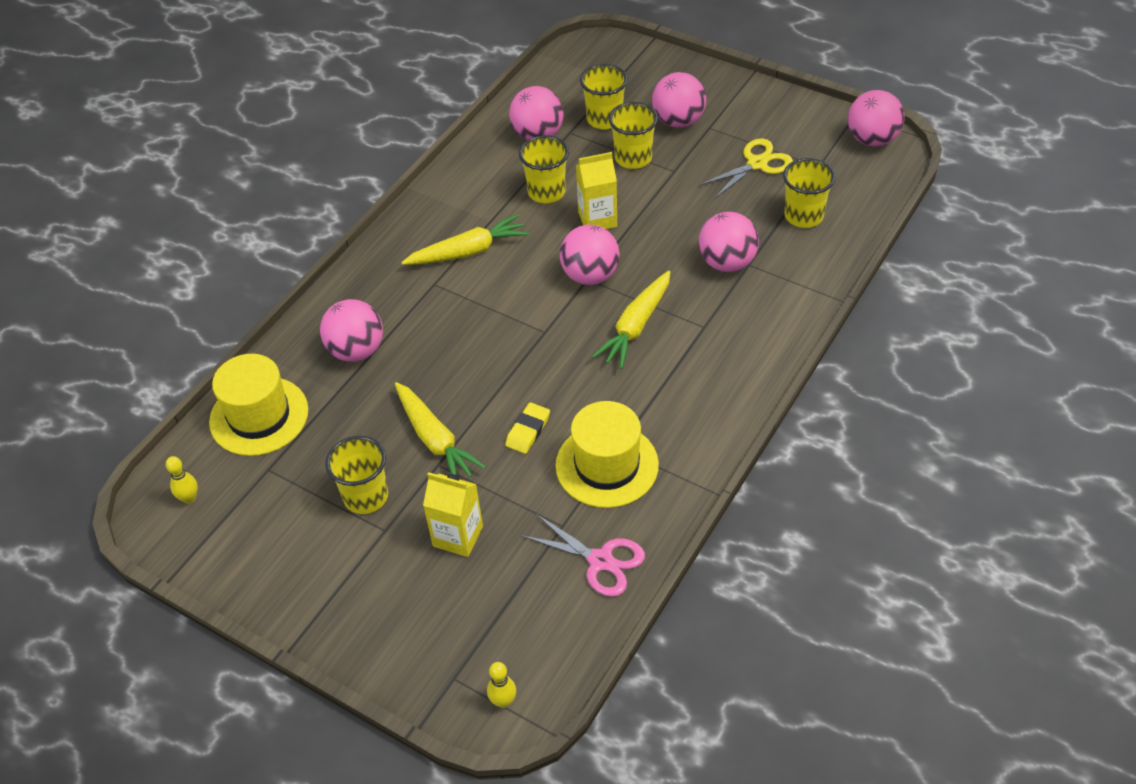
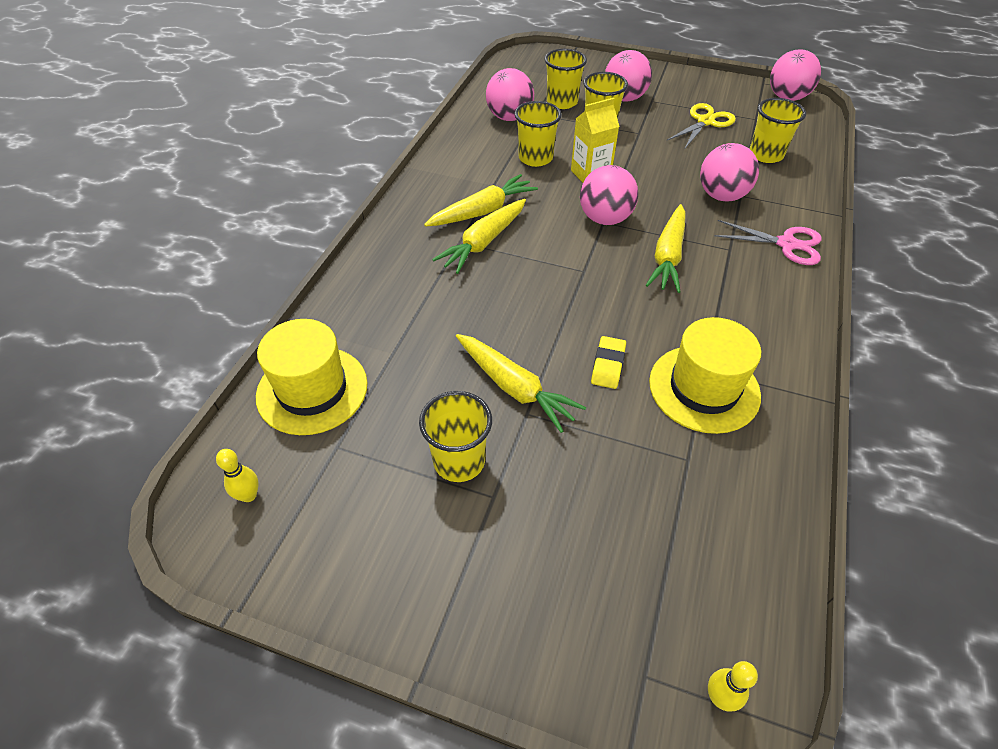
camera: 15 degrees left, 0 degrees up
pink ball [320,299,383,362] -> none
yellow carton [423,472,483,557] -> none
pink scissors [521,514,645,597] -> pink scissors moved to [714,220,821,265]
none -> yellow carrot [432,199,526,274]

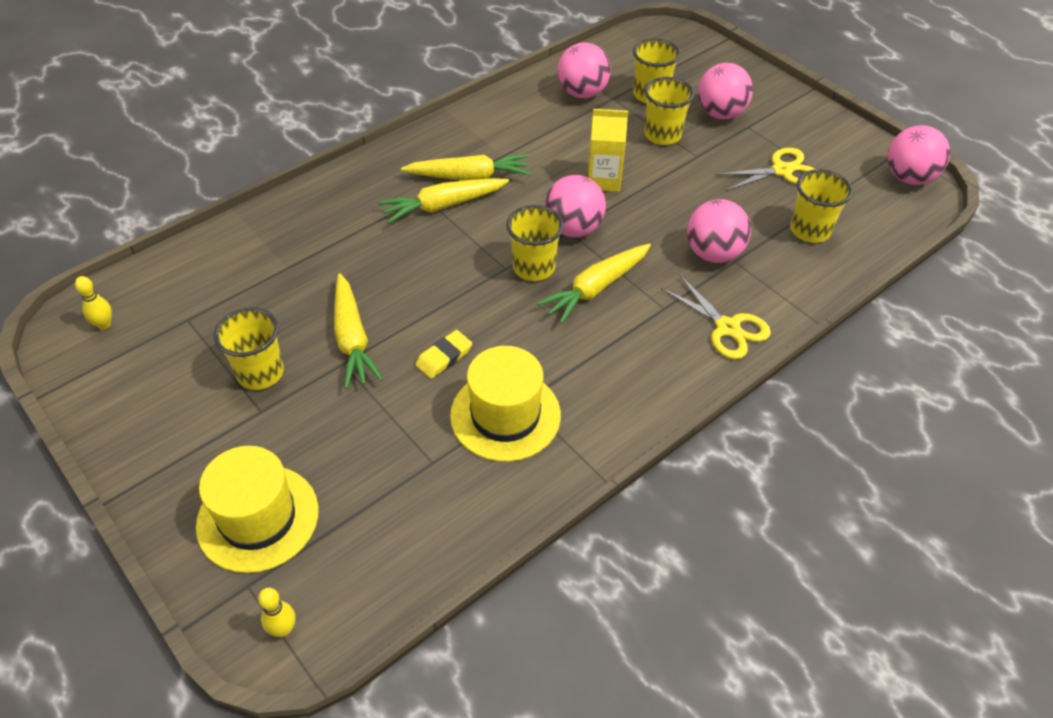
camera: 30 degrees right, 0 degrees up
yellow hat [256,319,368,435] -> yellow hat moved to [196,446,319,573]
yellow cup [514,101,562,167] -> yellow cup moved to [506,205,564,281]
pink scissors [714,220,821,265] -> yellow scissors [661,275,771,359]

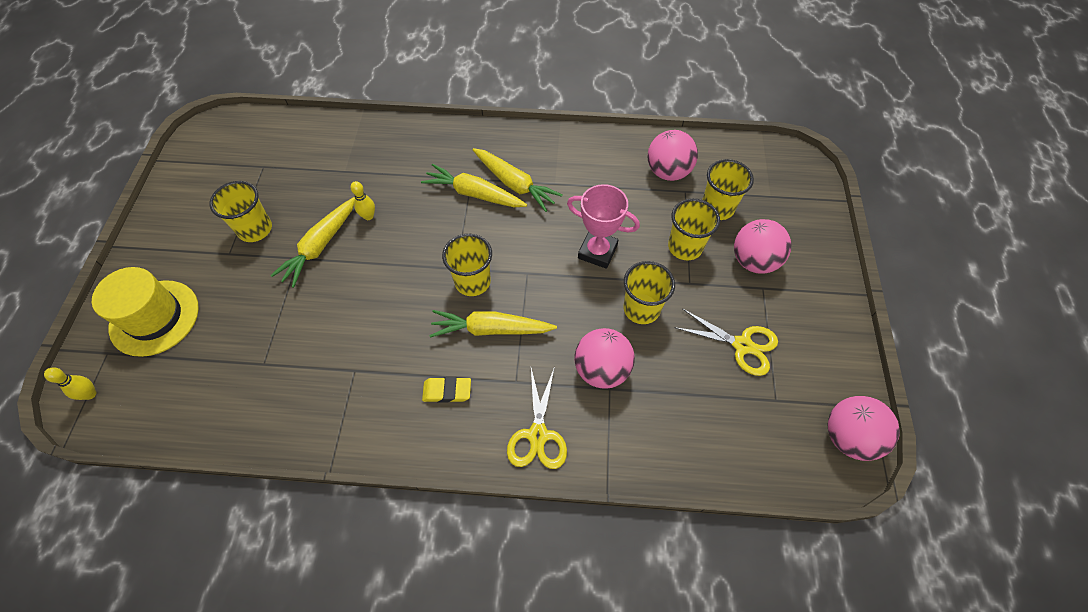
camera: 45 degrees right, 10 degrees up
yellow bowling pin [75,276,112,330] -> yellow bowling pin moved to [351,181,375,220]
yellow eraser [415,330,472,379] -> yellow eraser moved to [422,377,471,402]
yellow hat [450,346,561,462] -> none
pink ball [544,175,606,237] -> none
yellow carton [588,109,628,192] -> pink trophy [567,184,640,269]
yellow cup [790,169,853,243] -> yellow cup moved to [623,261,675,324]

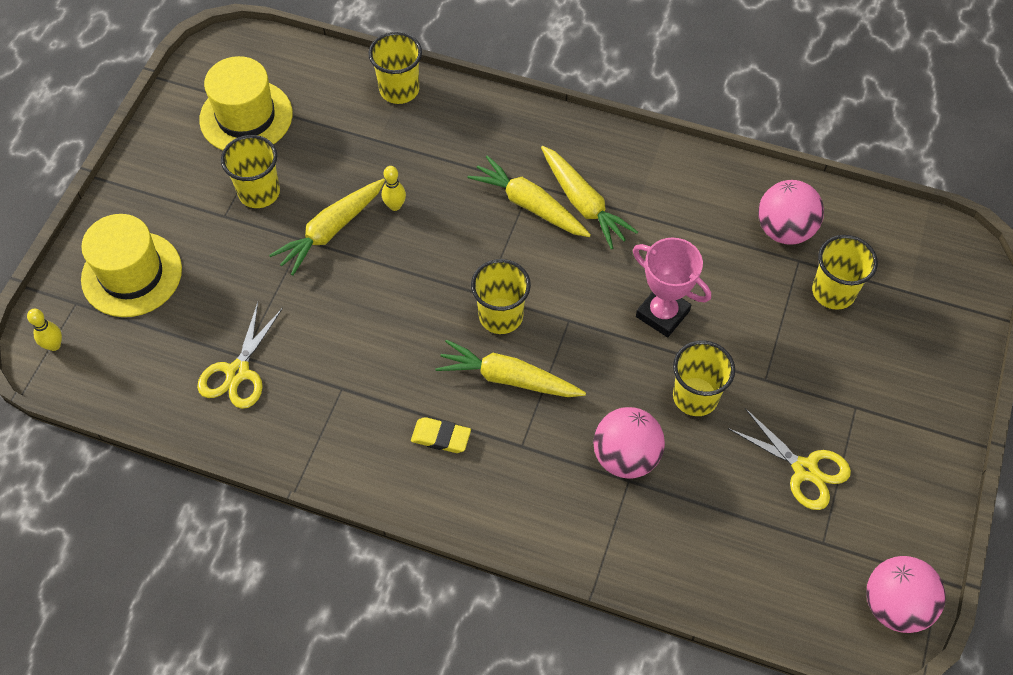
camera: 15 degrees right, 0 degrees up
yellow scissors [507,367,567,469] -> yellow scissors moved to [197,302,283,409]
yellow cup [668,198,720,260] -> yellow cup moved to [368,32,422,104]
pink ball [734,219,791,274] -> none
none -> yellow hat [199,56,293,150]

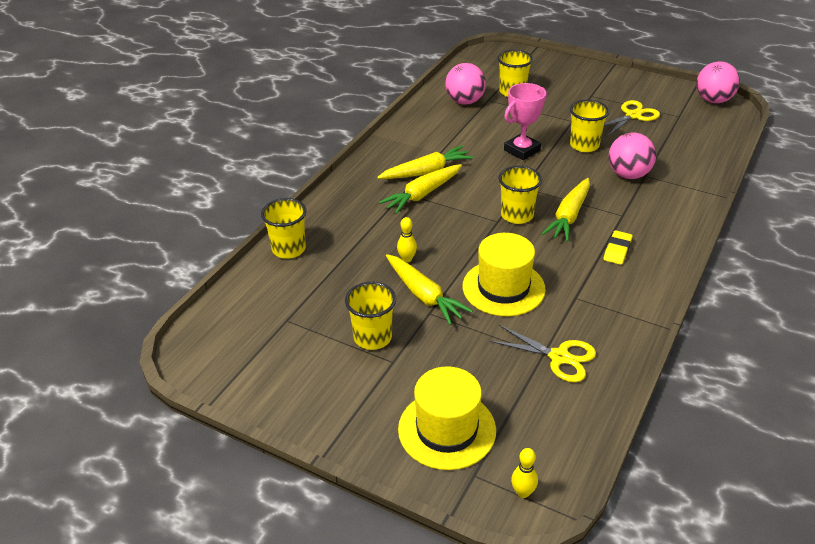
camera: 80 degrees left, 20 degrees down
yellow hat [199,56,293,150] -> yellow hat moved to [463,233,546,316]

